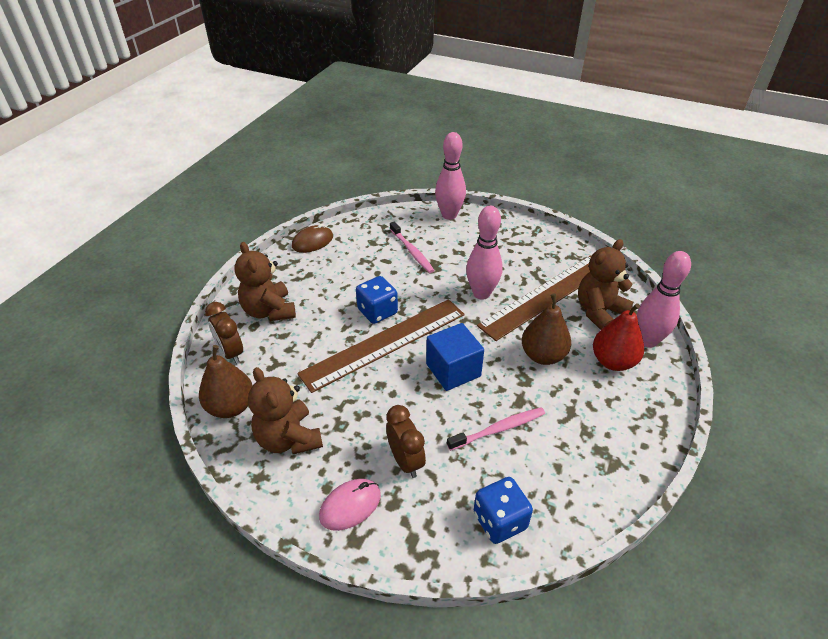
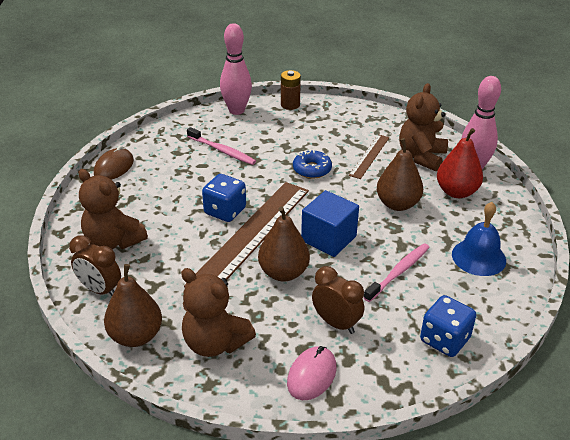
camera: 25 degrees left, 5 degrees down
pink bowling pin [466,206,503,300] -> blue donut [293,149,332,179]
brown ruler [477,255,591,341] -> brown ruler [349,134,389,179], size x0.49
none -> brown pear [258,206,310,281]
none -> brown battery [281,70,301,110]
none -> blue bell [452,202,506,276]

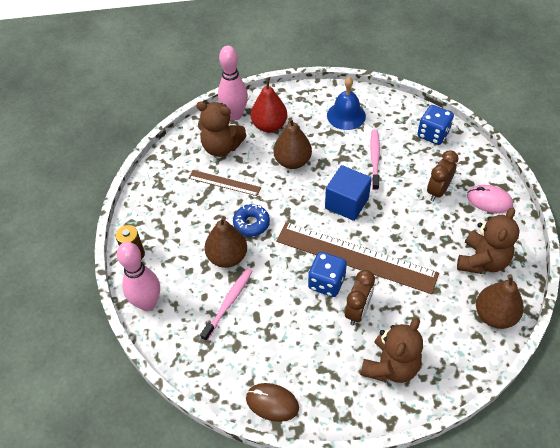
camera: 95 degrees left, 15 degrees up
brown clock [69,235,121,296] -> brown clock moved to [345,270,375,325]
brown pear [258,206,310,281] -> brown pear moved to [205,216,247,268]
pink toothbrush [363,243,430,302] -> pink toothbrush turned 60 degrees clockwise [370,129,380,190]

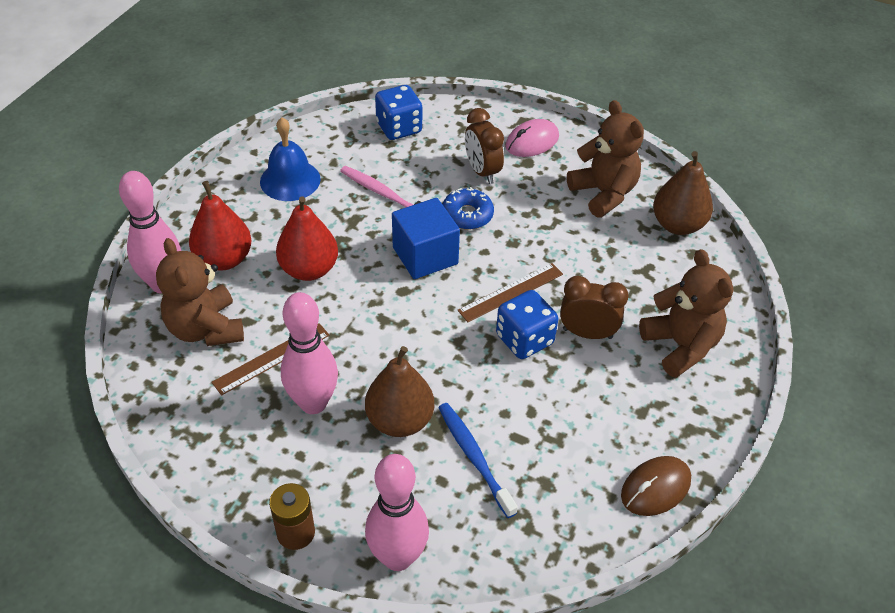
camera: 60 degrees left, 5 degrees down
brown teddy bear [196,102,247,157] -> brown teddy bear turned 105 degrees clockwise [156,238,244,346]
pink toothbrush [200,268,253,341] -> blue toothbrush [438,403,518,518]
blue donut [233,204,270,236] -> blue donut moved to [442,187,494,230]
brown pear [273,117,312,169] -> red pear [276,196,338,281]
brown ruler [276,222,439,294] -> brown ruler [457,263,563,322], size x0.49
brown clock [345,270,375,325] -> brown clock turned 45 degrees counterclockwise [560,276,629,339]
none -> pink bowling pin [281,292,338,414]

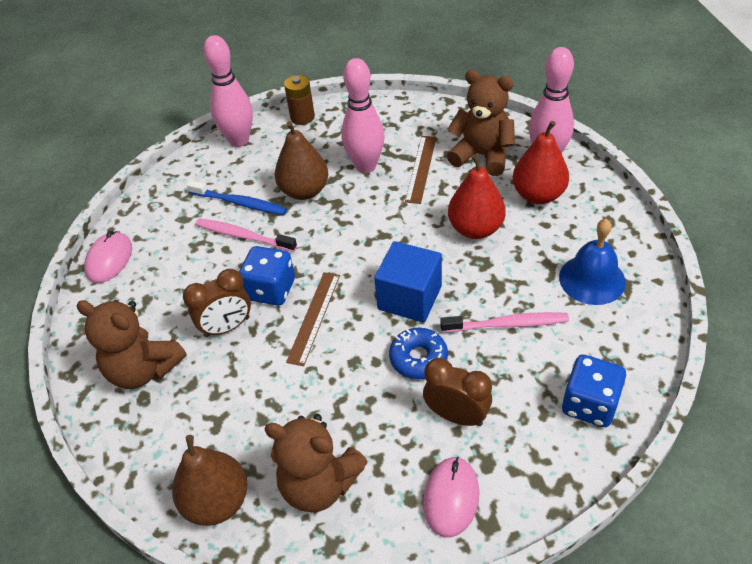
camera: 145 degrees right, 0 degrees up
brown mouse [621,456,691,516] -> pink mouse [84,231,132,283]
none -> pink toothbrush [195,218,297,252]

